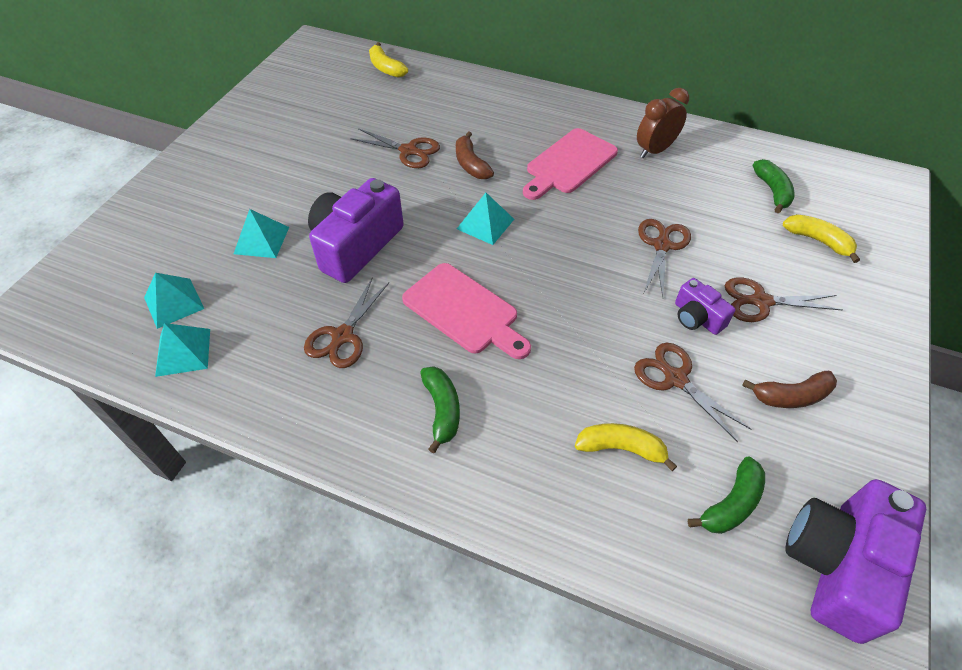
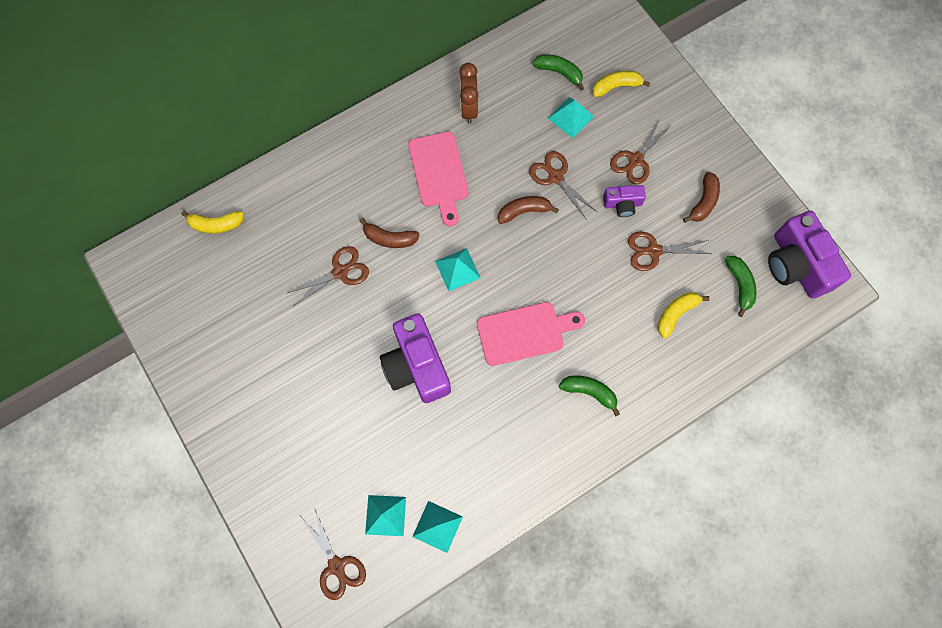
camera: 55 degrees left, 20 degrees up
turquoise pyramid [234,209,289,258] -> turquoise pyramid moved to [548,97,594,138]
brown scissors [304,278,389,368] -> brown scissors moved to [300,508,366,600]
none -> brown banana [498,196,559,224]

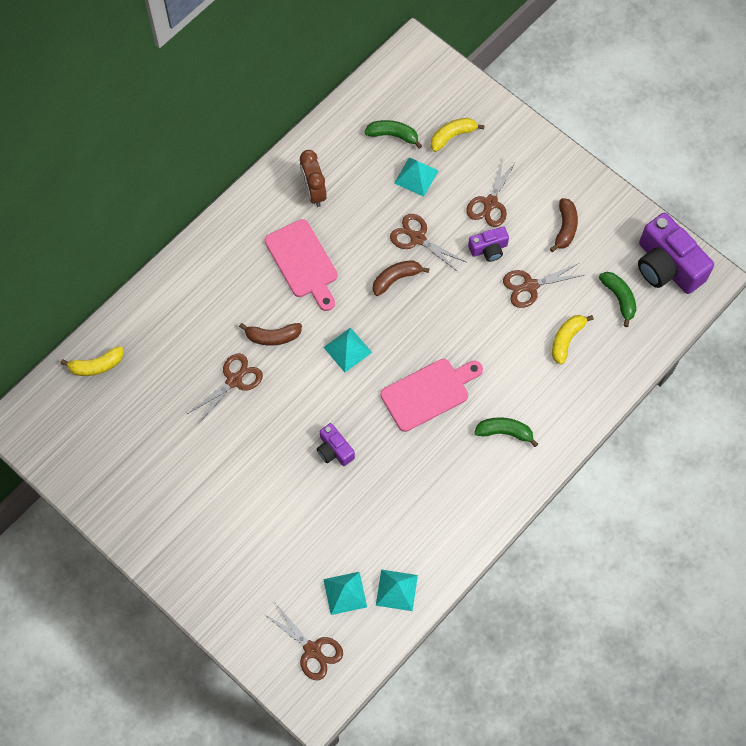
camera: 15 degrees left, 5 degrees down
purple camera [380,313,451,403] -> purple camera [317,423,355,466], size x0.51

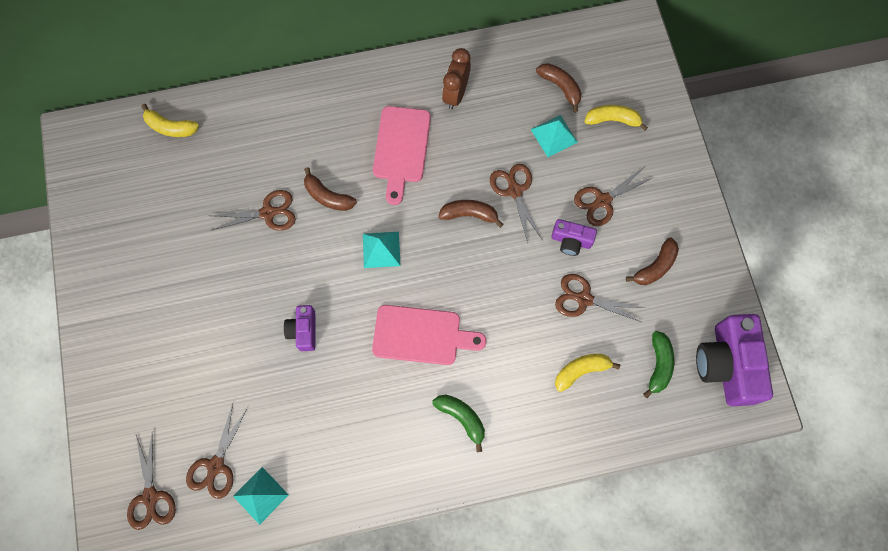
camera: 35 degrees right, 5 degrees up
turquoise pyramid [323,572,367,615] -> brown scissors [186,404,248,499]
green banana [364,120,422,149] -> brown banana [536,63,582,112]

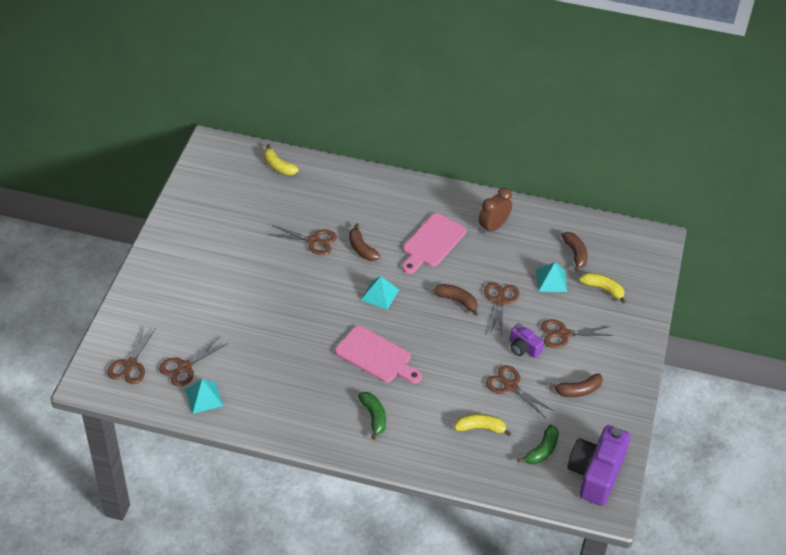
camera: 25 degrees right, 25 degrees down
purple camera [284,305,315,351] -> none

